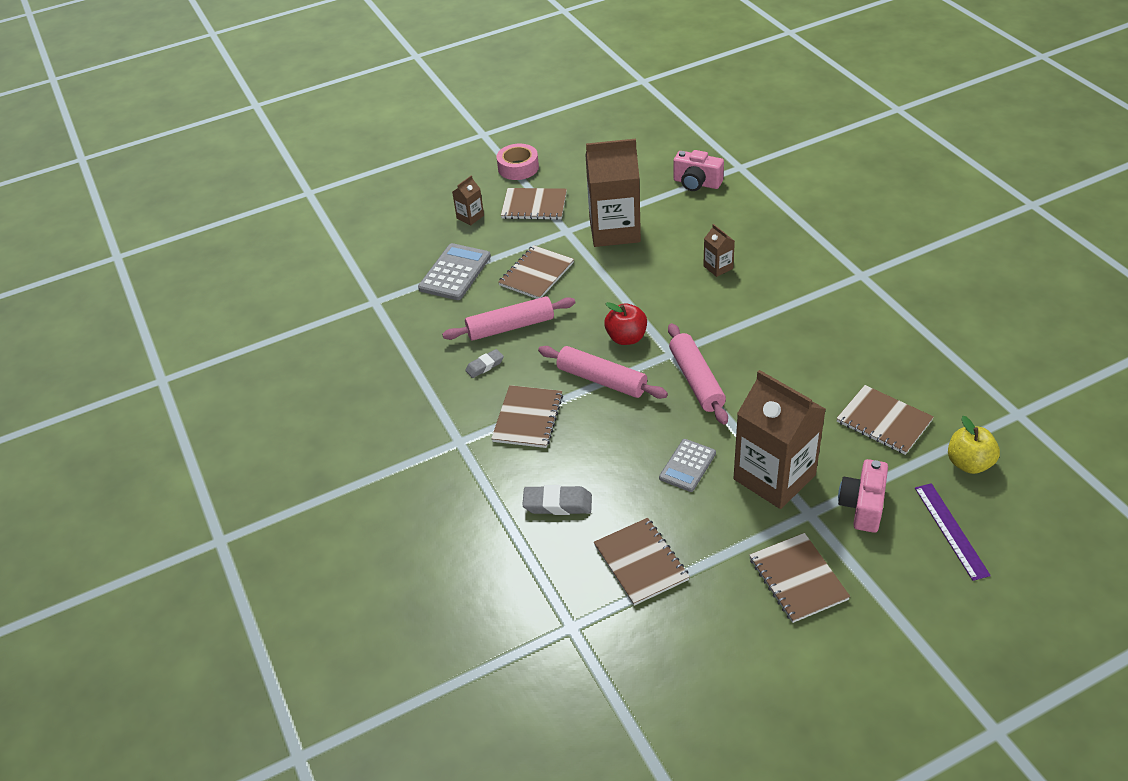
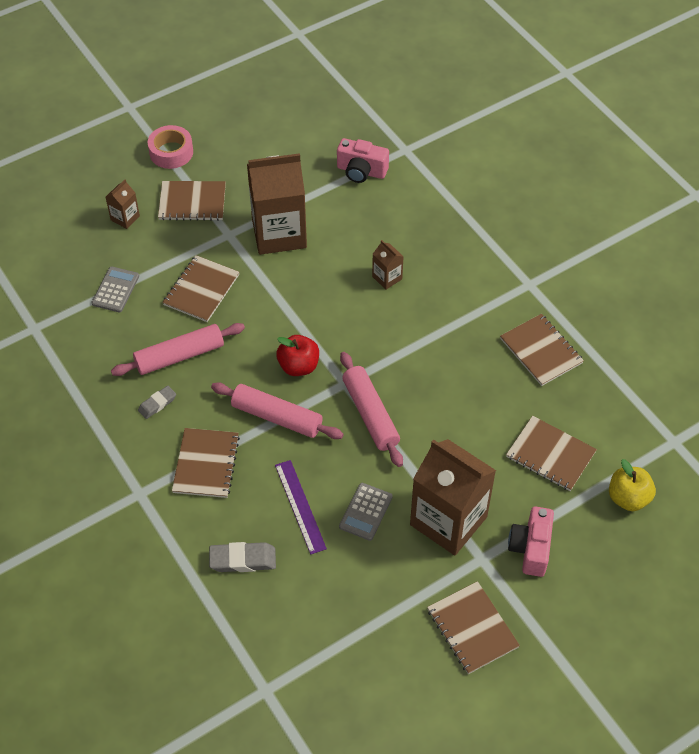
camera: 10 degrees left, 10 degrees up
grey calculator [418,243,491,300] -> grey calculator [91,266,139,312], size x0.65
brown notebook [594,518,690,606] -> brown notebook moved to [500,314,584,386]
purple ruler [915,483,991,581] -> purple ruler moved to [275,460,327,555]

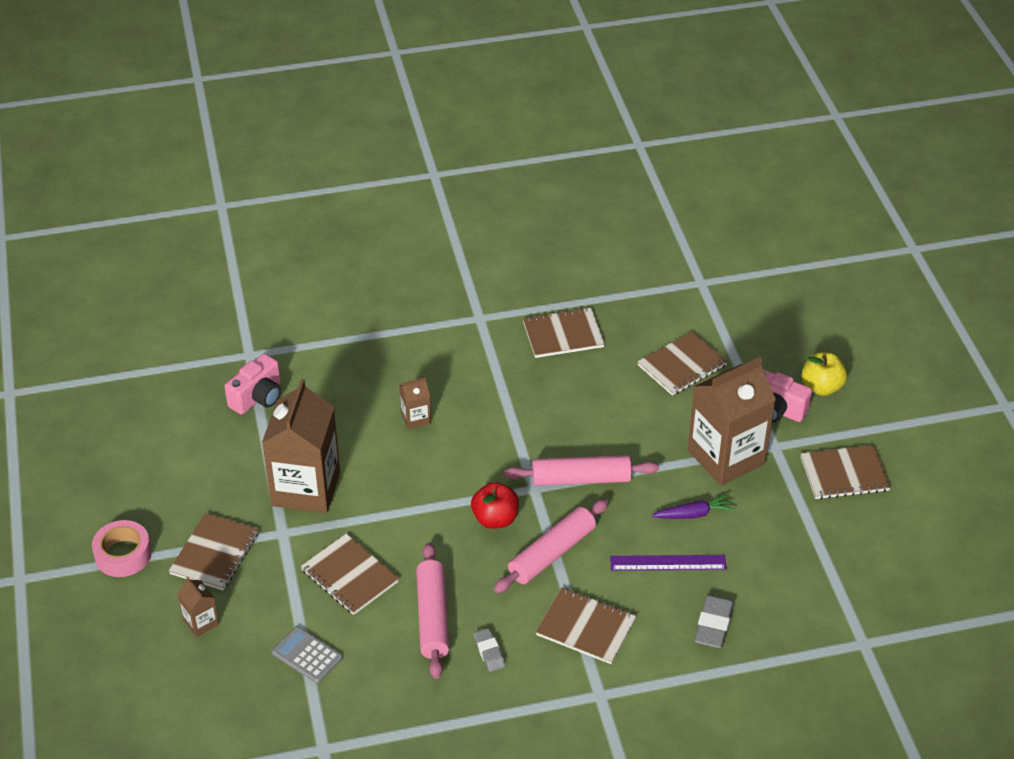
camera: 70 degrees left, 10 degrees down
grey calculator [339,483,393,541] -> purple carrot [651,494,735,519]
yellow apple [609,459,656,511] -> yellow apple moved to [802,352,847,396]

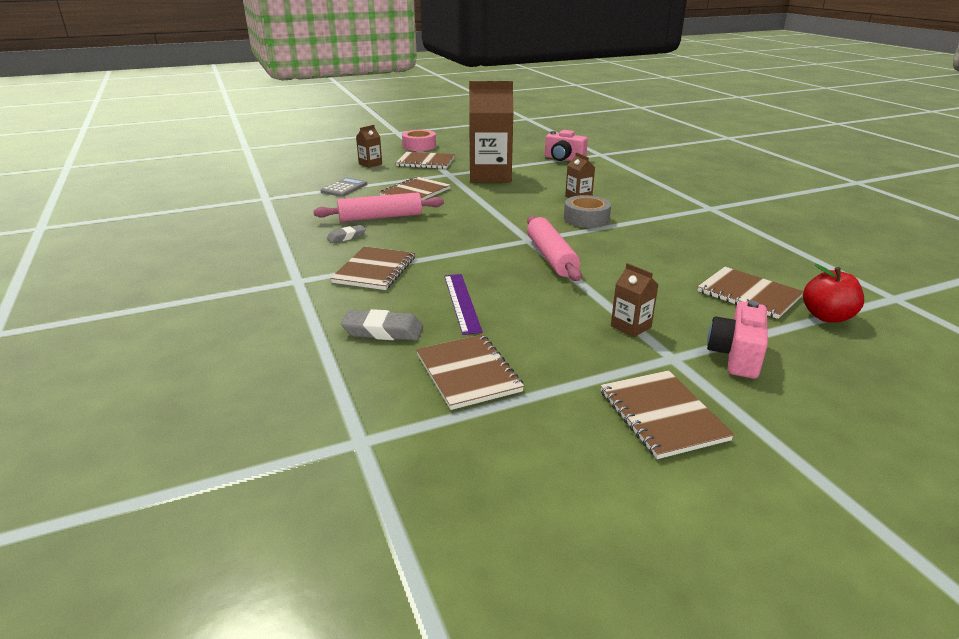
camera: 80 degrees right, 15 degrees down
red apple [471,482,519,529] -> red apple moved to [803,264,864,322]
pink rolling pin [494,499,609,593] -> none
brown notebook [523,307,605,358] -> brown notebook moved to [416,334,524,410]
purple carrot [651,494,735,519] -> none
brown carton [688,357,776,485] -> brown carton [611,263,658,337], size x0.44
yellow apple [802,352,847,396] -> none
none -> grey tape [564,195,611,228]

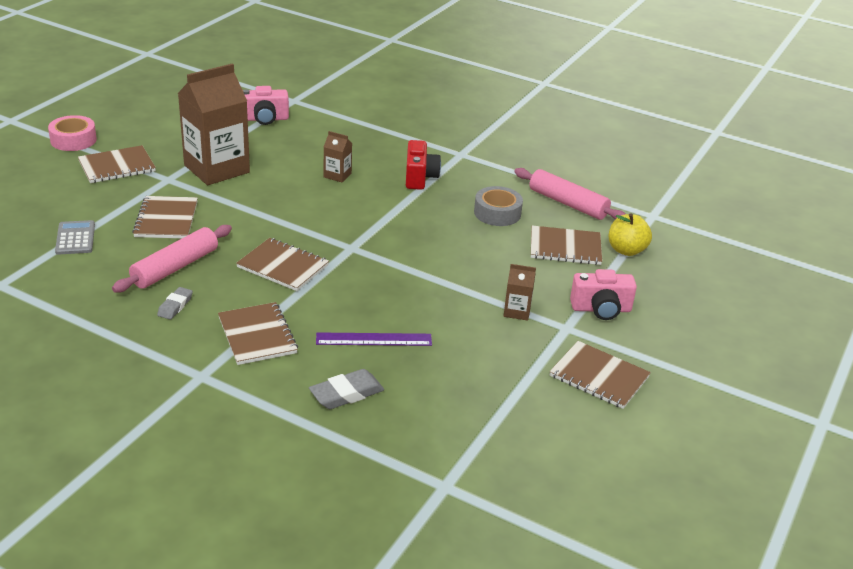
camera: 40 degrees left, 5 degrees up
brown carton [356,125,382,168] -> none
brown notebook [416,334,524,410] -> brown notebook moved to [236,238,329,291]
purple ruler [444,274,483,335] -> purple ruler turned 45 degrees counterclockwise [316,332,432,346]
pink rolling pin [527,216,582,281] -> pink rolling pin moved to [514,168,625,220]
grey tape [564,195,611,228] -> grey tape moved to [474,186,523,226]
pink camera [707,300,768,379] -> pink camera turned 75 degrees counterclockwise [570,269,637,320]
red apple [803,264,864,322] -> yellow apple [609,213,652,256]
none -> red camera [406,140,441,190]

